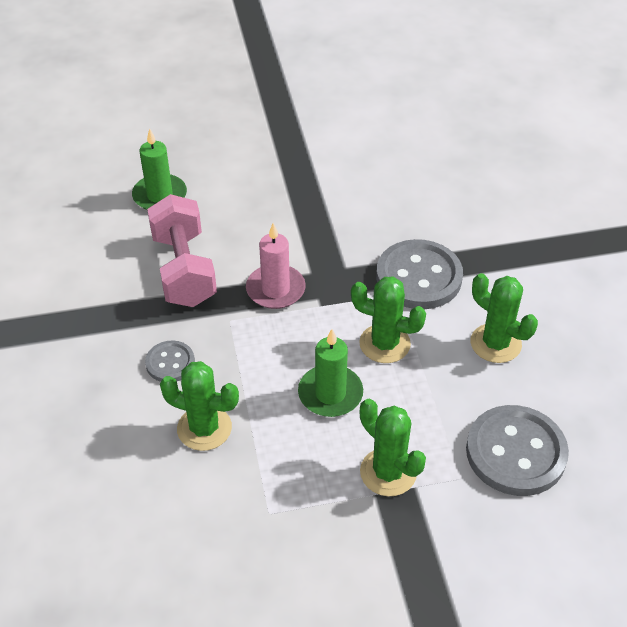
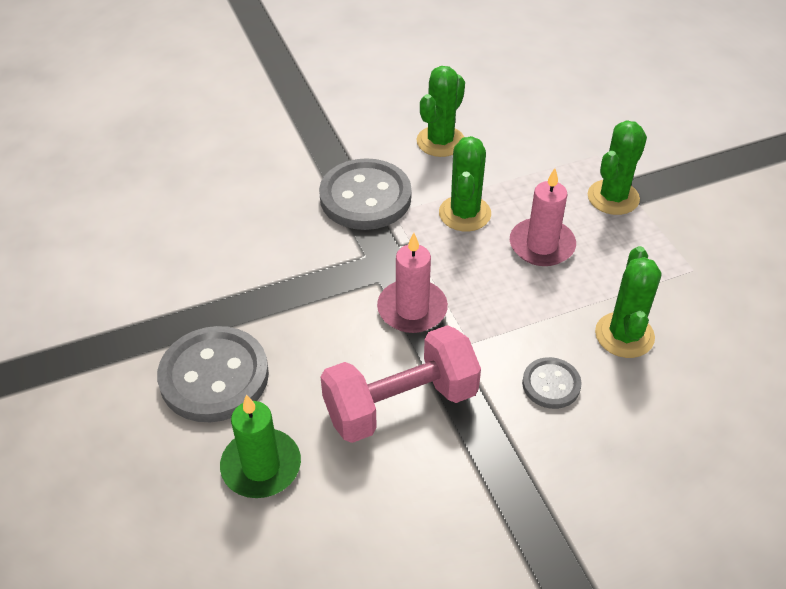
camera: 100 degrees left, 0 degrees up
green candle [298,329,363,417] -> pink candle [510,168,576,266]
grey button [466,405,569,496] -> grey button moved to [157,326,269,422]

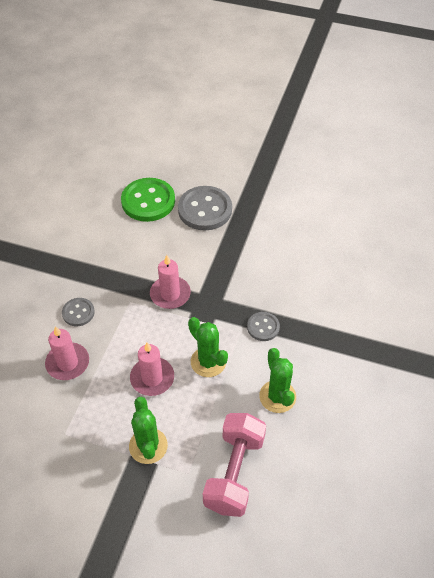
camera: 130 degrees right, 5 degrees up
green candle [220,394,301,498] -> green button [121,178,175,222]
grey button [319,158,412,230] -> grey button [247,312,280,341], size x0.53
pink dumbbell [321,325,481,443] -> pink dumbbell moved to [203,413,266,517]
green cactus [595,246,661,358] -> pink candle [45,326,89,380]

